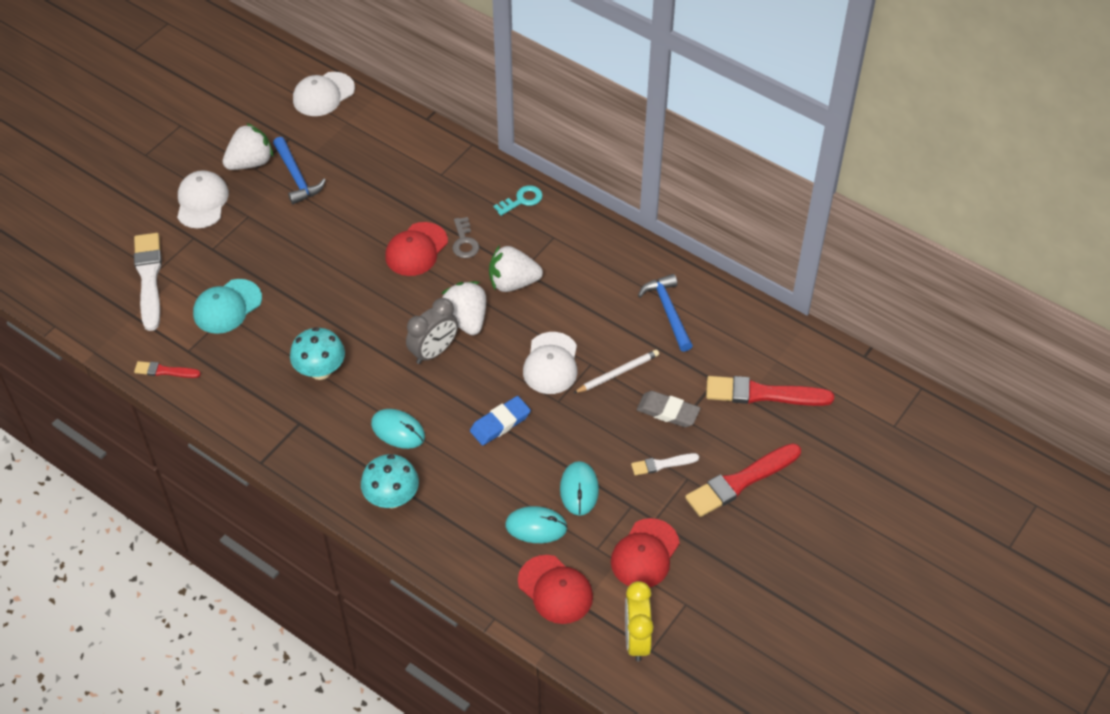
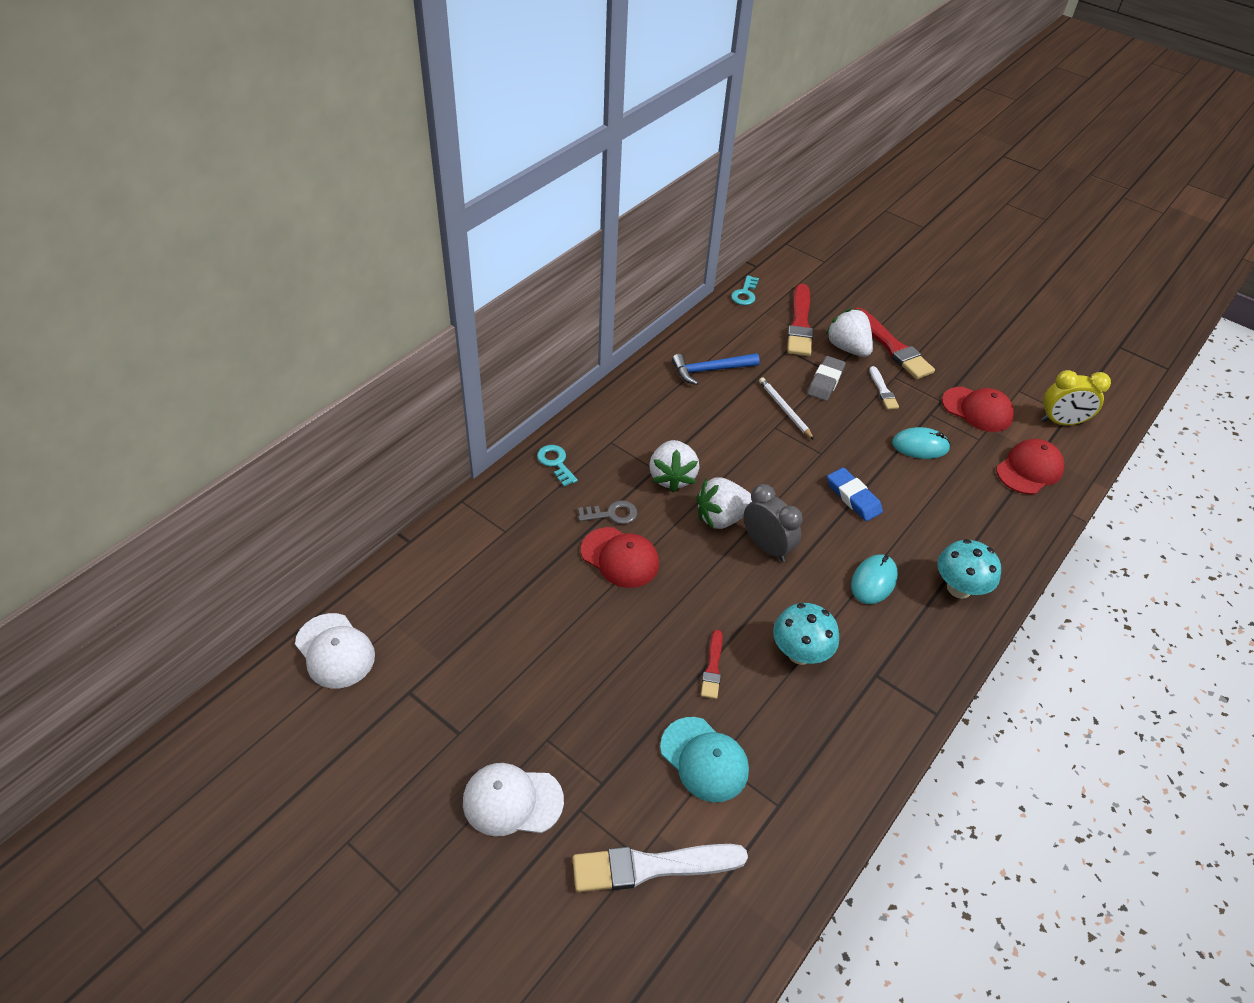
camera: 90 degrees left, 5 degrees down
red brush [134,361,201,378] -> red brush moved to [701,630,723,699]
white strawberry [223,123,273,170] -> white strawberry moved to [825,308,873,357]
blue hammer [273,137,326,204] -> none
turquoise mouse [505,506,568,543] -> none
white cap [523,332,577,394] -> none
none -> turquoise key [731,275,759,305]

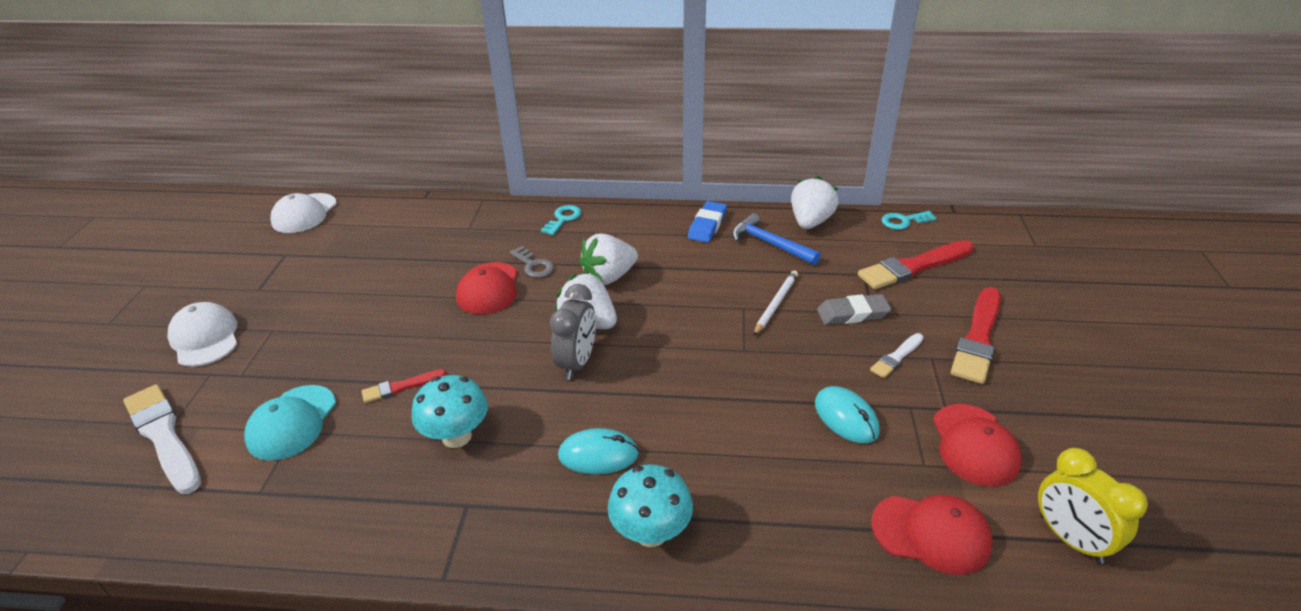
camera: 60 degrees right, 10 degrees down
white strawberry [825,308,873,357] -> white strawberry moved to [791,176,839,229]
blue eraser [827,467,883,521] -> blue eraser moved to [688,201,727,243]

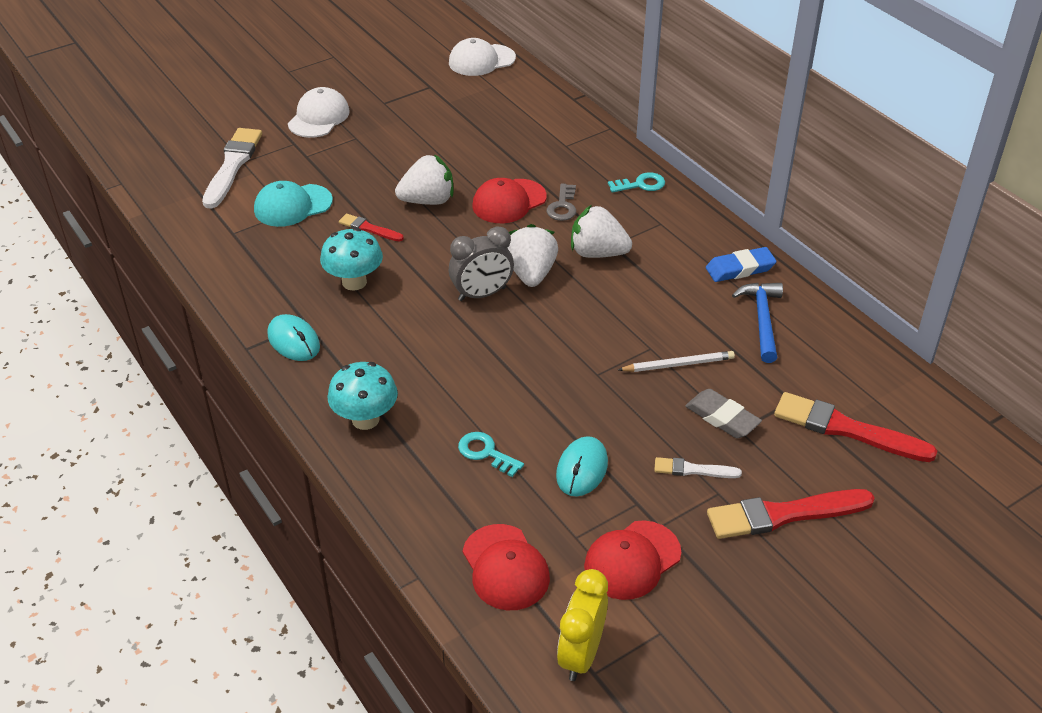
camera: 50 degrees right, 5 degrees up
turquoise mouse [558,428,639,474] -> turquoise mouse moved to [267,314,320,361]
white strawberry [791,176,839,229] -> white strawberry moved to [395,154,453,205]
turquoise key [882,211,937,230] -> turquoise key moved to [458,432,524,477]

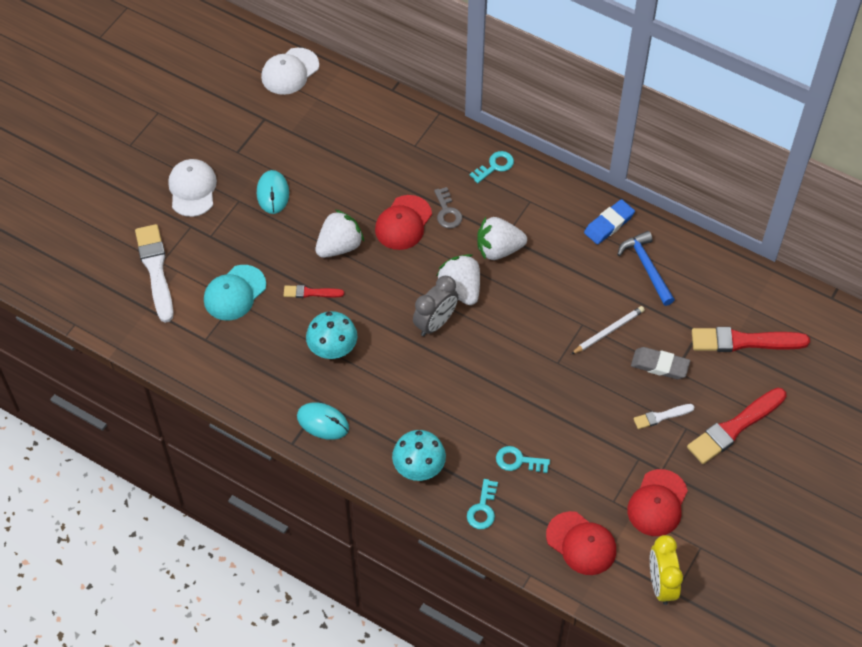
camera: 25 degrees left, 15 degrees up
turquoise mouse [556,436,608,497] -> turquoise mouse moved to [257,170,289,214]
none -> turquoise key [467,479,498,529]

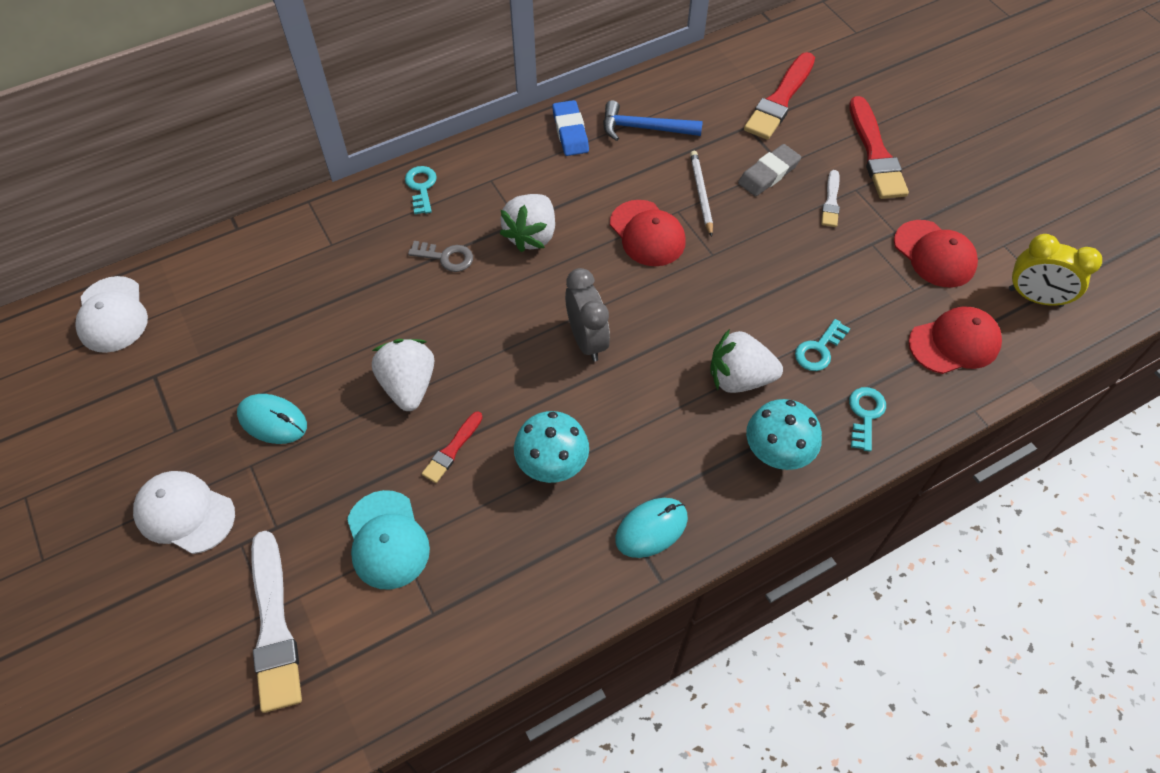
camera: 60 degrees left, 0 degrees up
white brush [135,224,174,323] -> white brush turned 120 degrees counterclockwise [251,531,302,713]
red cap [375,195,432,250] -> red cap moved to [610,200,686,266]
white strawberry [437,254,480,305] -> white strawberry moved to [711,329,783,393]
turquoise key [467,479,498,529] -> turquoise key turned 120 degrees counterclockwise [849,387,886,452]

